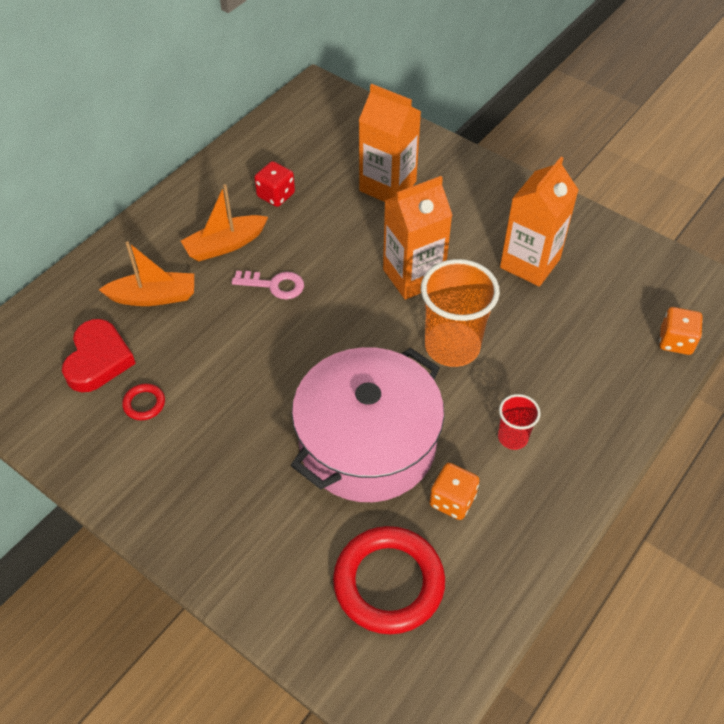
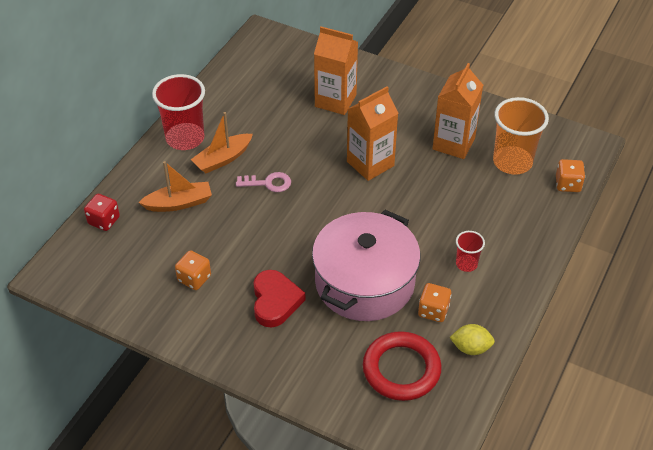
camera: 10 degrees left, 5 degrees down
red heart [62,319,136,392] -> red heart moved to [253,270,305,327]
red ring [122,384,165,420] -> orange dice [175,250,211,290]
red dice [254,161,295,207] -> red dice moved to [84,194,120,231]
orange cup [421,259,500,367] -> orange cup moved to [493,97,549,175]
none -> red cup [152,74,205,150]
none -> yellow lemon [449,324,495,355]

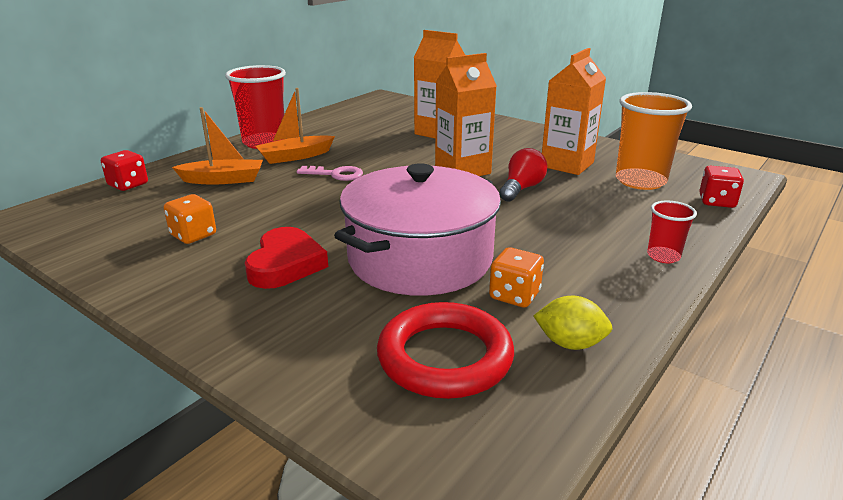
camera: 10 degrees right, 20 degrees down
red cup [456,231,485,272] -> red cup moved to [647,201,697,263]
orange dice [556,159,585,192] -> red dice [699,166,744,208]
none -> red light bulb [499,148,547,202]

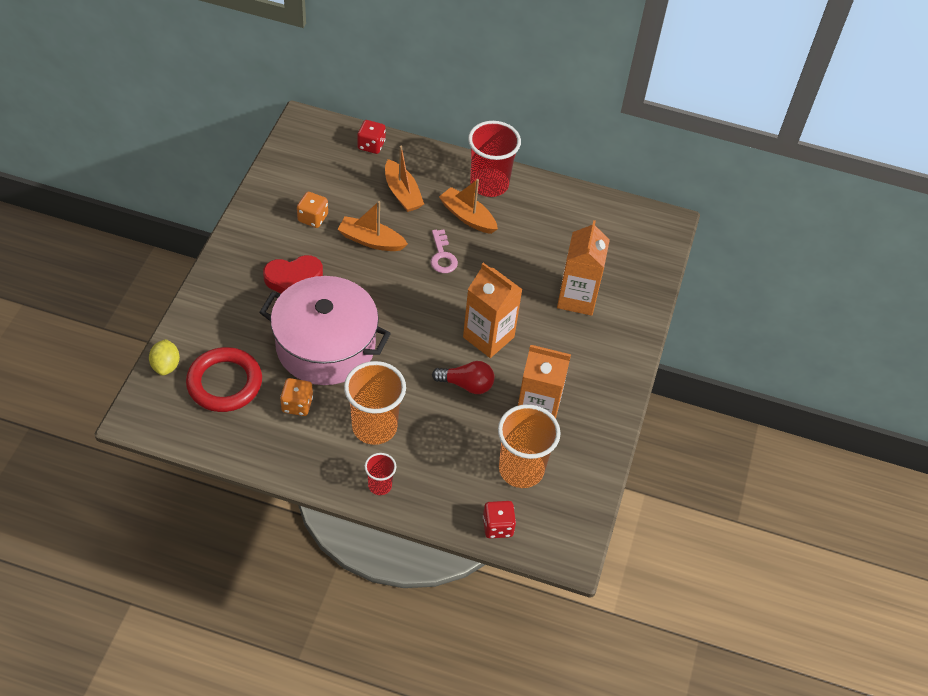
camera: 65 degrees right, 25 degrees up
yellow lemon [534,295,612,350] -> yellow lemon moved to [149,339,180,376]
none -> orange boat [337,201,408,251]
none -> orange cup [344,361,406,445]

